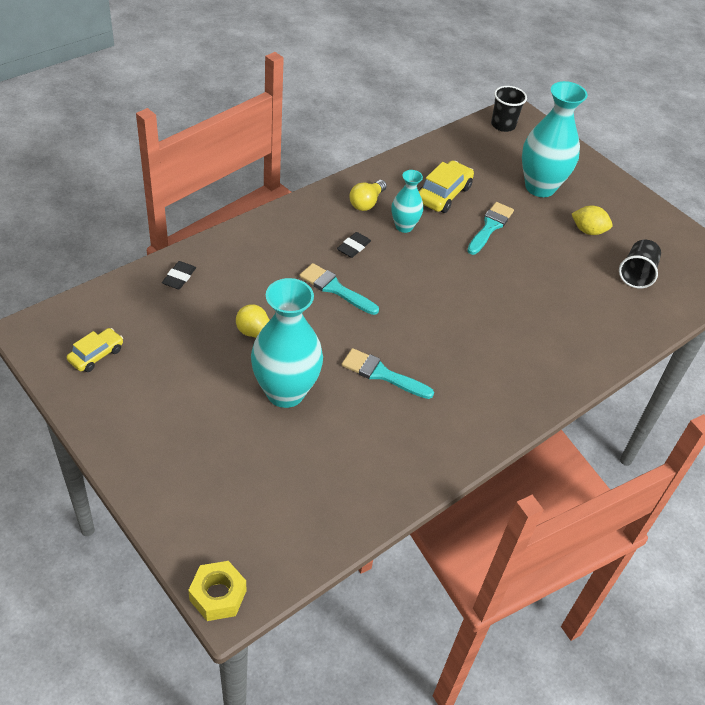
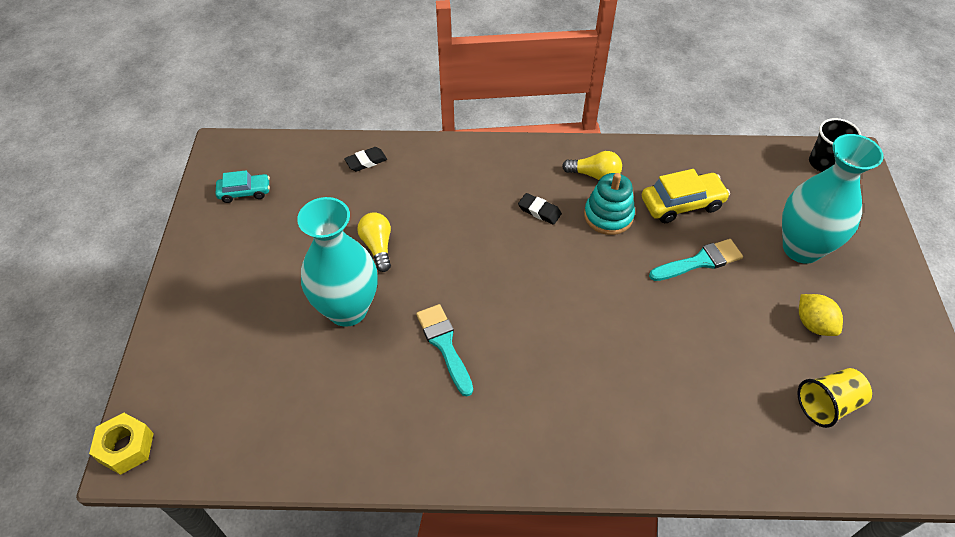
camera: 45 degrees right, 5 degrees up
yellow car [67,328,123,372] -> turquoise car [216,170,270,203]
turquoise brush [299,263,379,315] -> none
black eraser [337,232,371,258] -> black eraser turned 45 degrees clockwise [518,193,562,225]
yellow light bulb [349,180,387,211] -> yellow light bulb turned 150 degrees counterclockwise [562,151,622,180]
turquoise vase [392,170,423,233] -> turquoise stacking toy [584,173,635,235]
black cup [619,240,661,288] -> yellow cup [797,368,872,428]

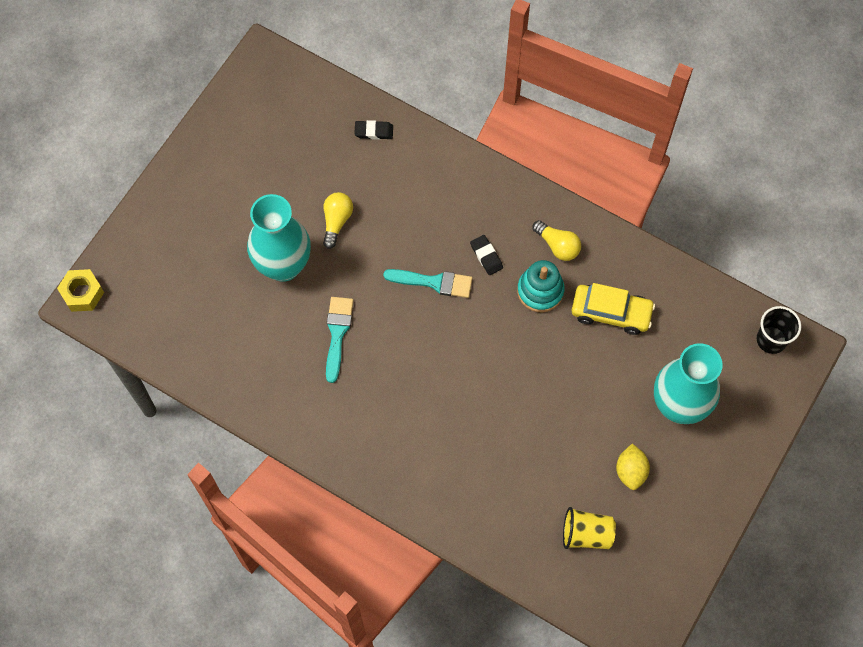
camera: 30 degrees right, 15 degrees up
turquoise car [216,170,270,203] -> none
turquoise brush [649,239,743,281] -> turquoise brush moved to [383,269,473,298]

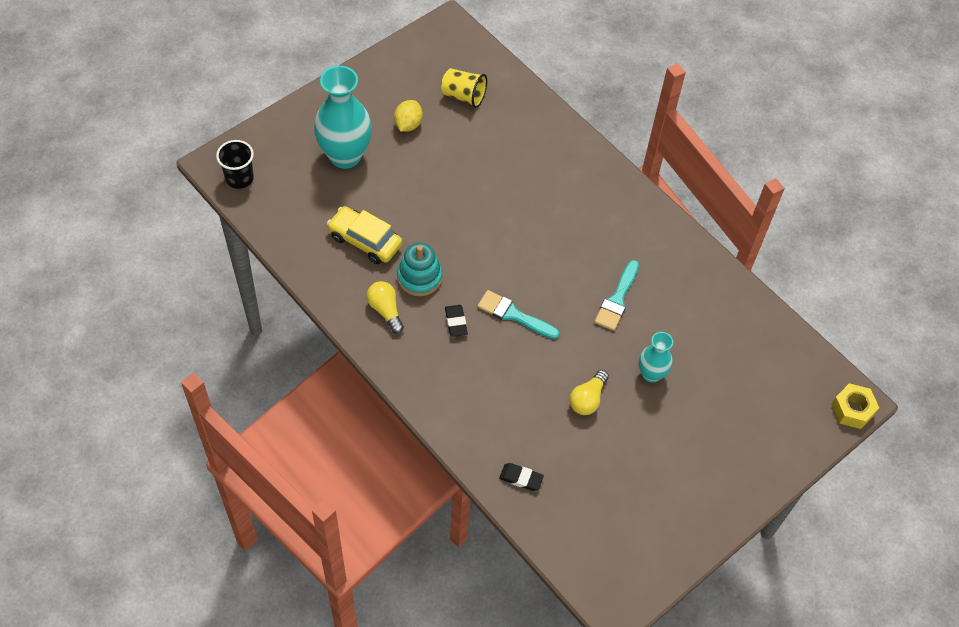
camera: 165 degrees left, 10 degrees down
turquoise vase [247,194,311,282] -> turquoise vase [638,332,673,383], size x0.54

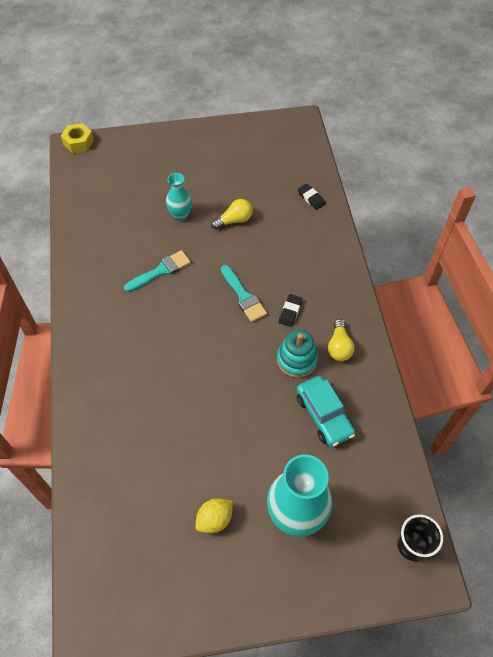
camera: 145 degrees left, 0 degrees up
yellow car [327,206,402,264] -> turquoise car [296,376,355,447]
yellow cup [441,68,487,108] -> none

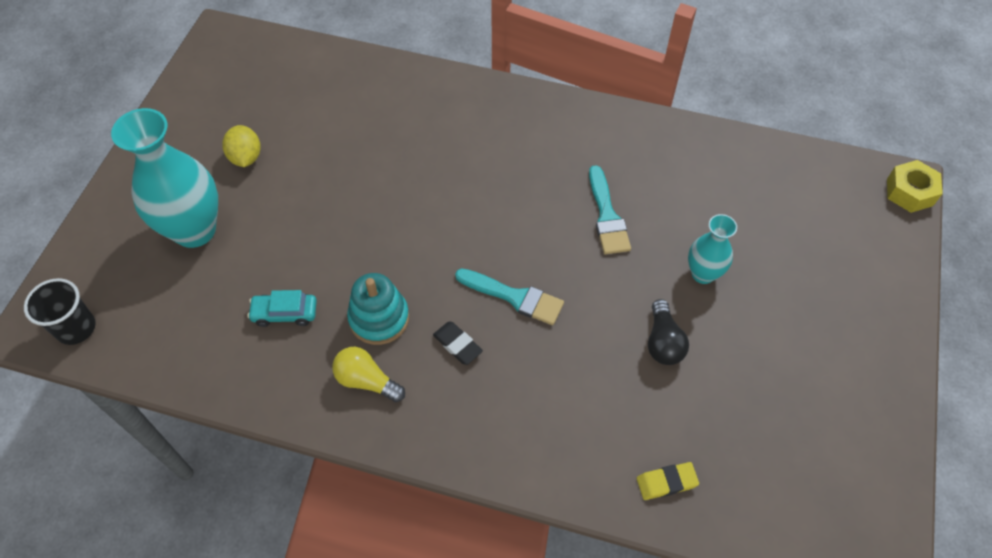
camera: 115 degrees right, 0 degrees up
yellow light bulb [211,199,253,230] -> black light bulb [648,299,689,365]
turquoise brush [221,265,267,322] -> turquoise brush turned 150 degrees counterclockwise [455,268,564,325]
turquoise car [296,376,355,447] -> turquoise car [247,290,317,327], size x0.64
black eraser [298,184,325,210] -> yellow eraser [637,462,699,500]

